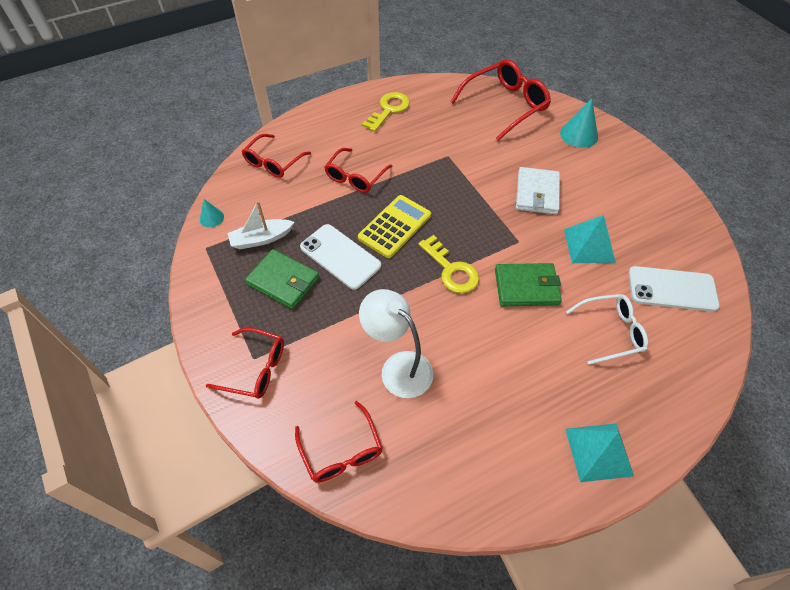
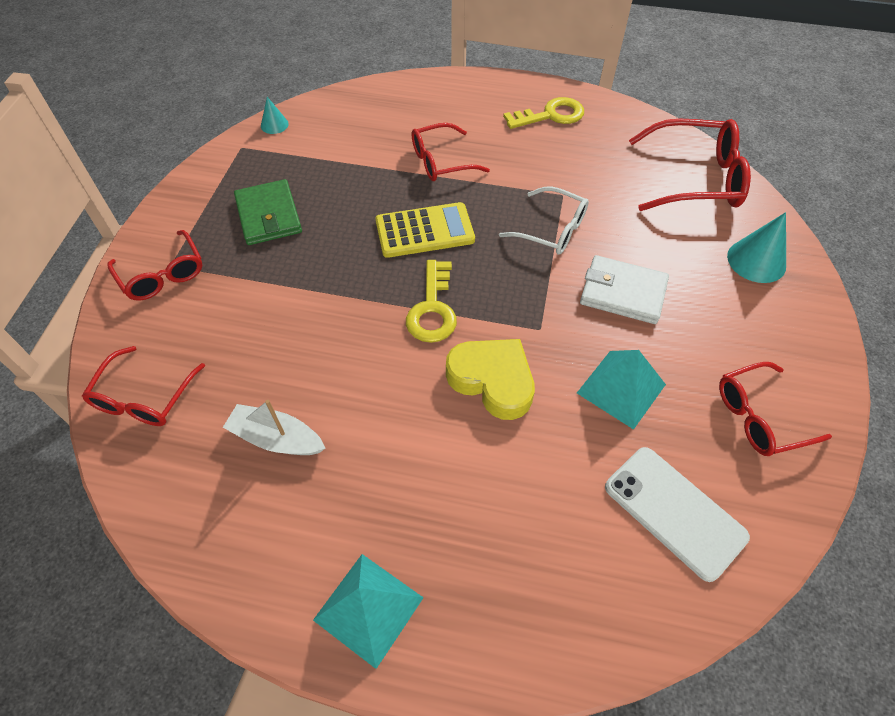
camera: 40 degrees right, 0 degrees up
white boat [227,201,294,249] -> white boat moved to [223,400,325,455]
red glasses [242,134,311,178] -> red glasses moved to [719,362,832,456]
white phone [300,224,381,290] -> none
white lamp [359,289,433,398] -> none
green wallet [495,263,562,306] -> yellow heart [446,339,535,420]
white wallet [516,167,560,214] -> white wallet turned 60 degrees clockwise [580,255,669,324]
white glasses [566,294,648,365] -> white glasses moved to [499,186,589,255]

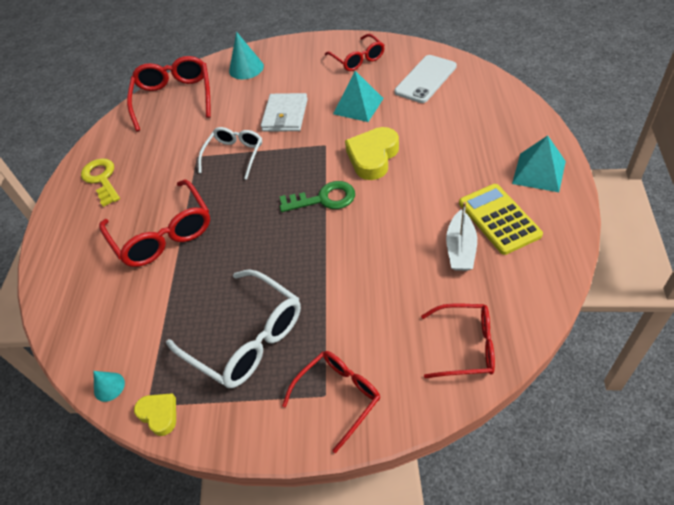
camera: 95 degrees left, 5 degrees down
green wallet [234,179,302,245] -> white glasses [166,269,301,388]
yellow calculator [375,202,475,258] -> yellow calculator moved to [459,184,543,255]
yellow key [406,260,457,343] -> green key [279,181,355,212]
red glasses [412,123,490,181] -> red glasses [99,180,210,267], size x1.56
none -> yellow heart [134,393,176,436]

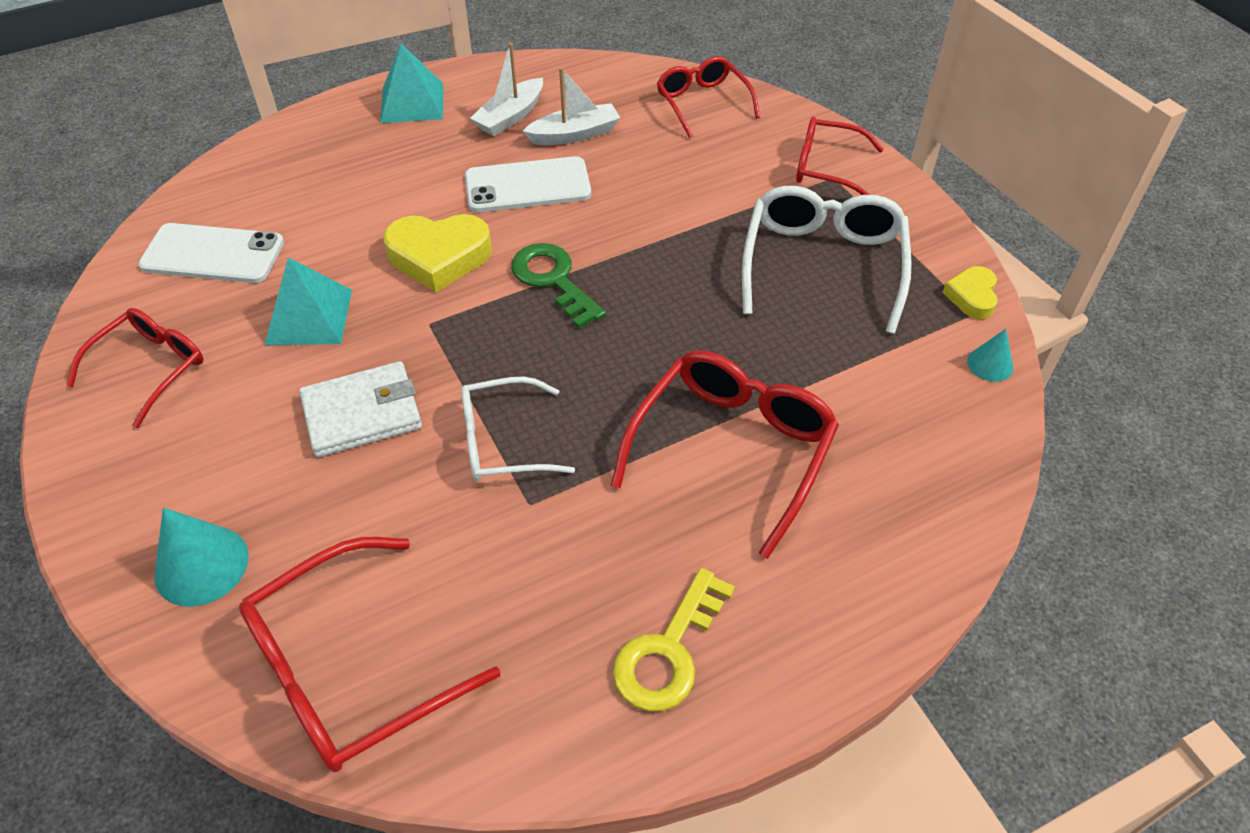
camera: 125 degrees left, 0 degrees up
yellow calculator [459,184,543,255] -> white boat [470,43,543,136]
none -> white phone [465,156,591,212]

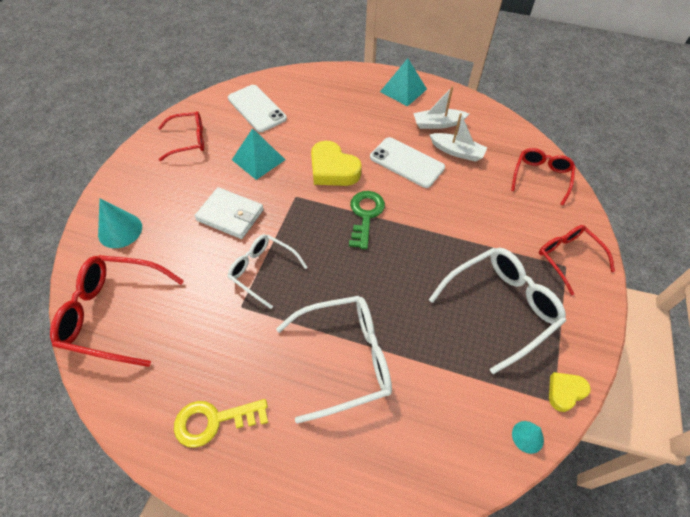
camera: 45 degrees right, 5 degrees up
red glasses [611,350,839,559] -> white glasses [276,296,392,424]

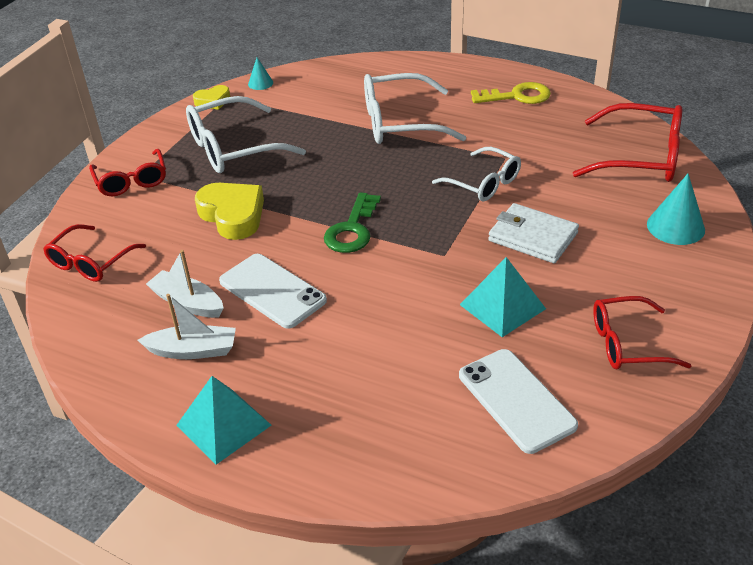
camera: 170 degrees left, 15 degrees down
yellow heart [311,141,362,186] -> yellow heart moved to [195,183,264,240]

